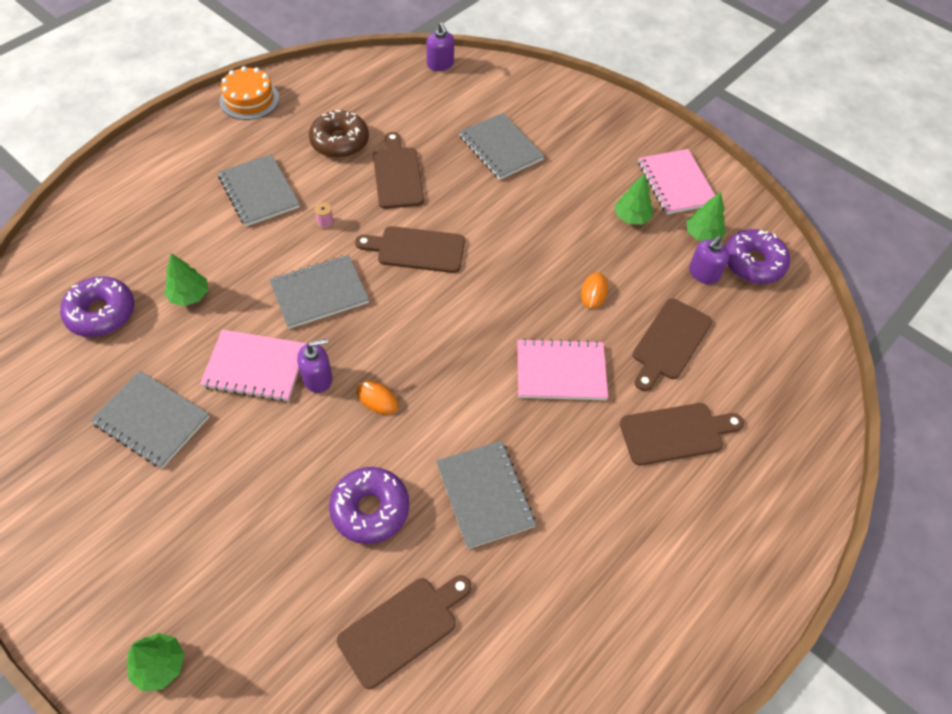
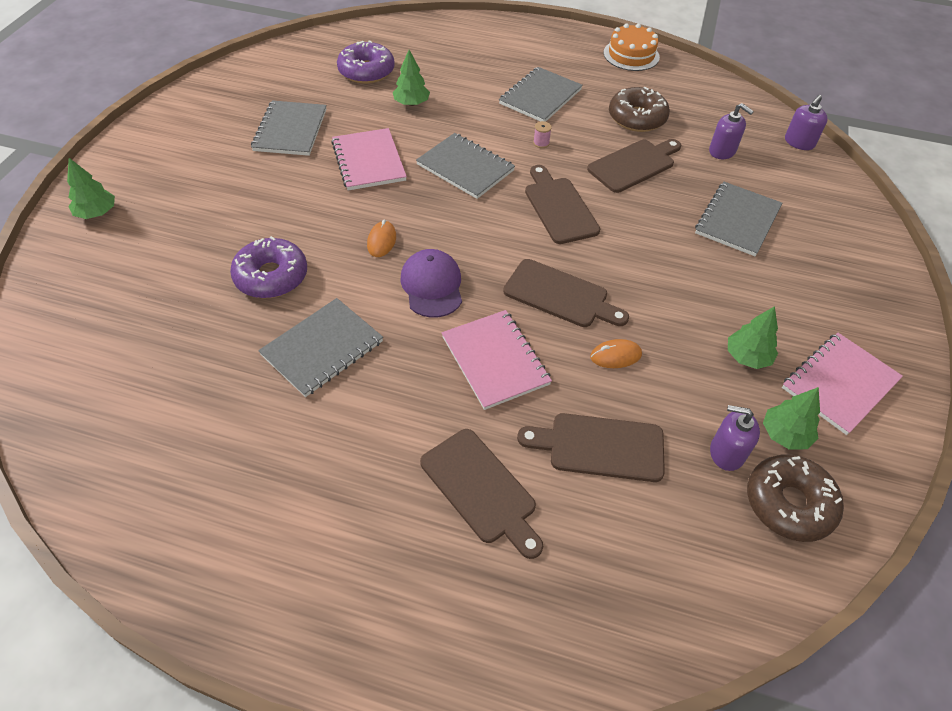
camera: 65 degrees right, 5 degrees down
purple soap dispenser [297,339,332,393] -> purple soap dispenser moved to [709,103,754,159]
brown cutting board [337,575,471,689] -> brown cutting board moved to [503,259,629,327]
purple donut [725,229,790,284] -> brown donut [747,454,844,542]
none -> purple cap [401,249,462,318]

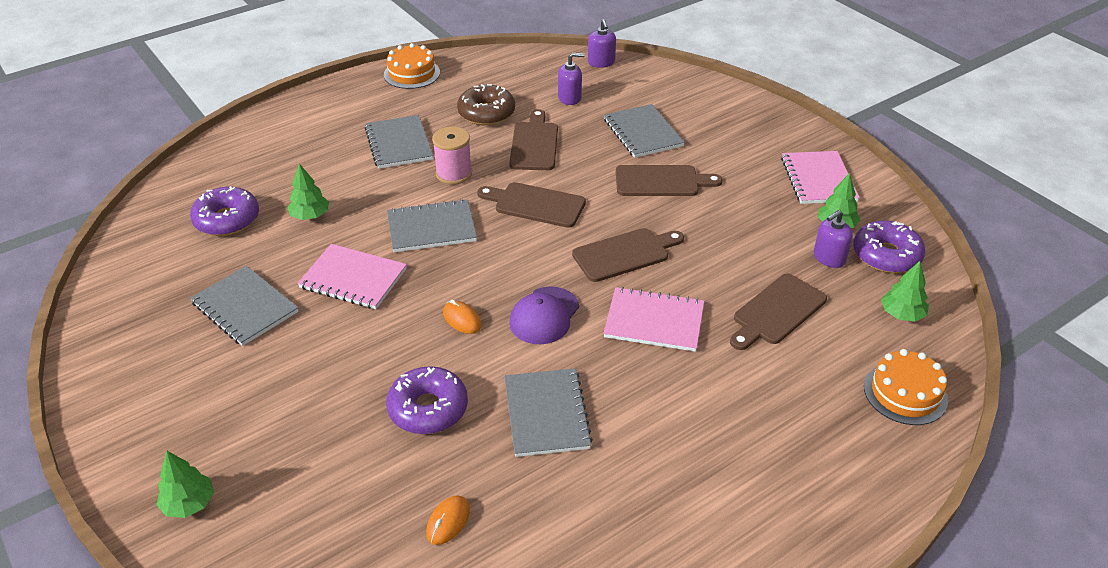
camera: 50 degrees left, 10 degrees down
purple cap [401,249,462,318] -> purple cap turned 90 degrees counterclockwise [509,286,579,344]
brown cutting board [420,429,543,559] -> brown cutting board moved to [616,165,723,196]
pink spool [533,121,552,148] -> pink spool [432,127,472,185], size x2.20
orange mouse [590,339,642,368] -> orange mouse moved to [426,495,470,545]
green tree [728,306,778,369] -> green tree moved to [881,261,929,322]
brown donut [747,454,844,542] -> purple donut [853,221,925,273]
none -> orange cake [864,349,948,425]

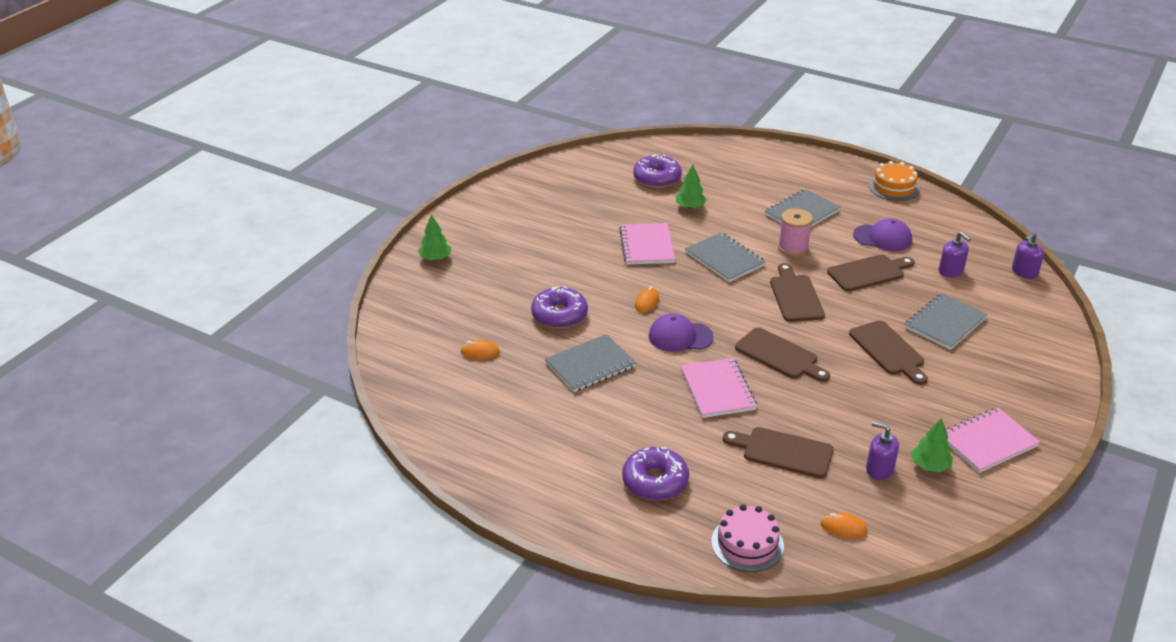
camera: 65 degrees right, 5 degrees down
grey notebook [190,266,299,346] -> none
brown donut [457,84,515,125] -> purple cap [853,218,912,251]
purple donut [853,221,925,273] -> purple donut moved to [622,447,689,500]
orange cake [864,349,948,425] -> pink cake [711,504,784,572]
green tree [881,261,929,322] -> orange mouse [821,512,867,538]

